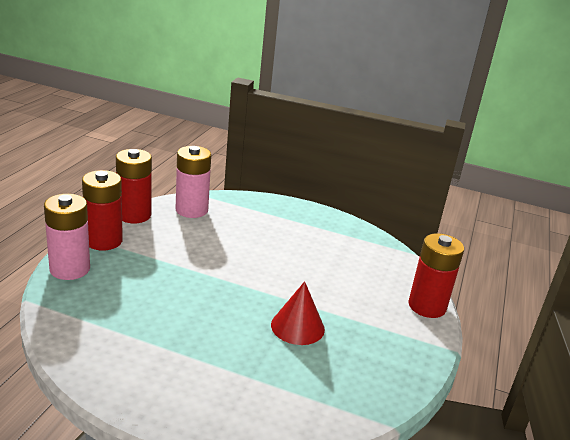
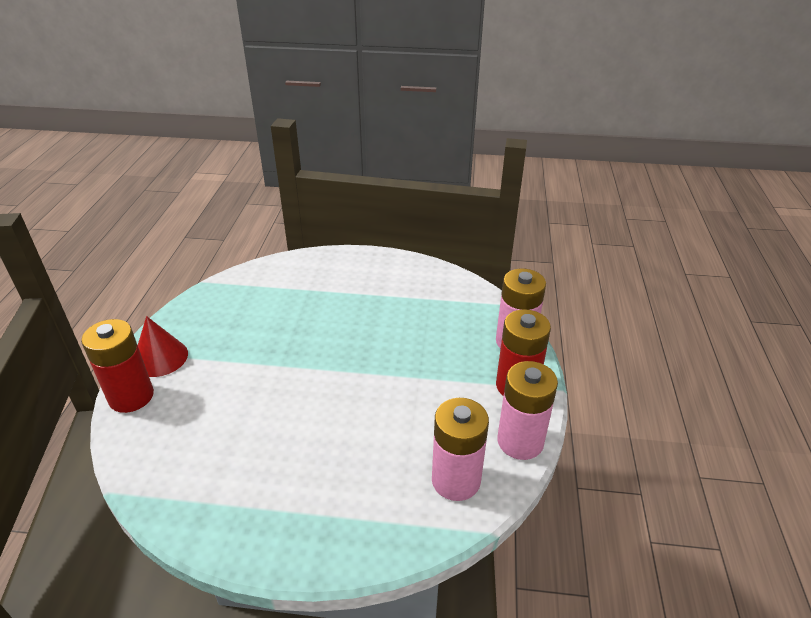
camera: 170 degrees right, 10 degrees up
red battery [116,149,152,223] -> pink battery [497,361,558,460]
red cone [271,281,325,345] -> red cone moved to [138,316,188,377]

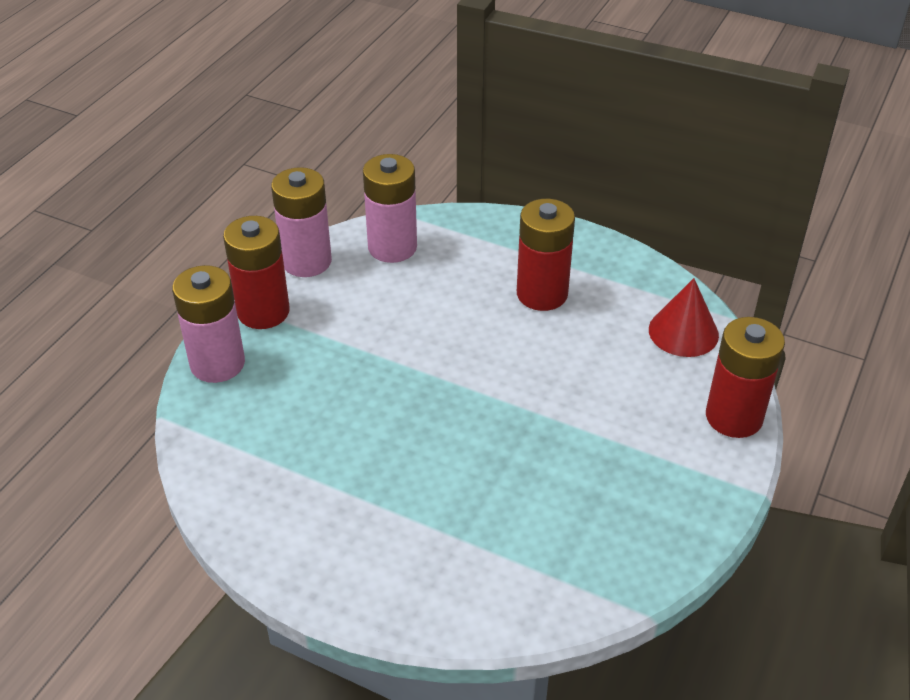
camera: 160 degrees left, 5 degrees up
red cone [138,316,188,377] -> red cone moved to [649,278,719,357]
none -> red battery [517,199,575,311]

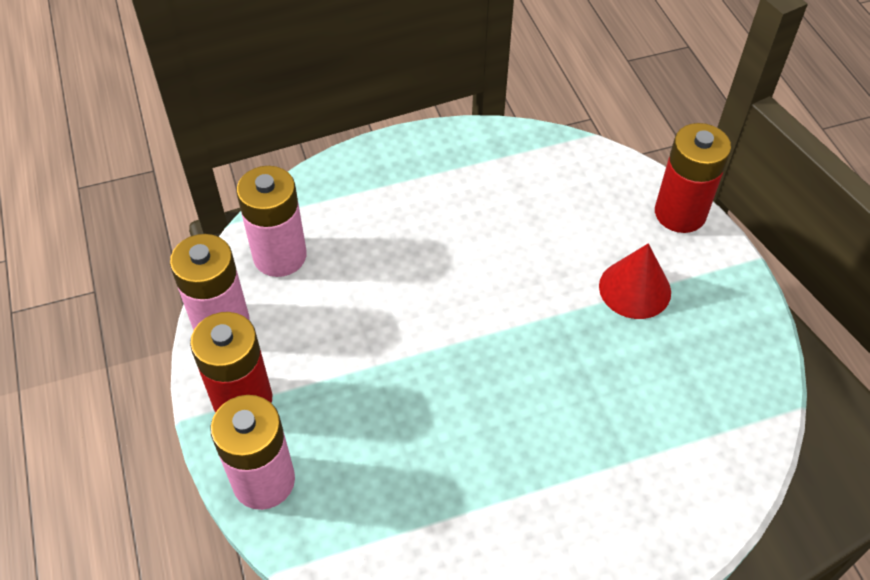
camera: 45 degrees left, 10 degrees up
red battery [517,199,575,311] -> none
red cone [649,278,719,357] -> red cone moved to [599,243,671,319]

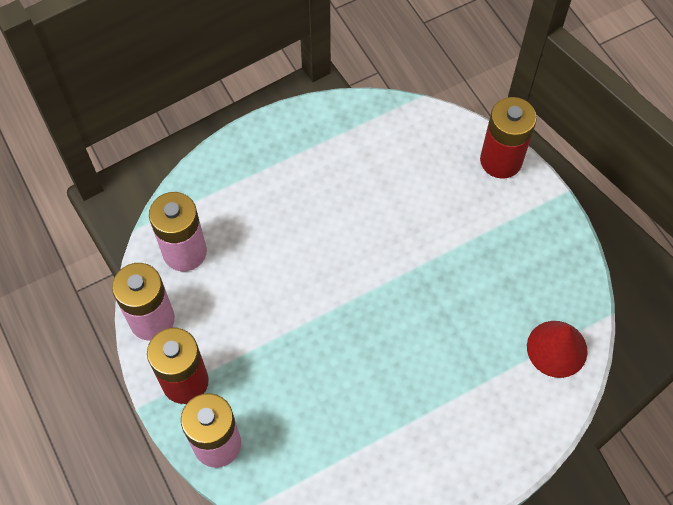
camera: 10 degrees left, 10 degrees up
red cone [599,243,671,319] -> red cone moved to [527,321,588,378]

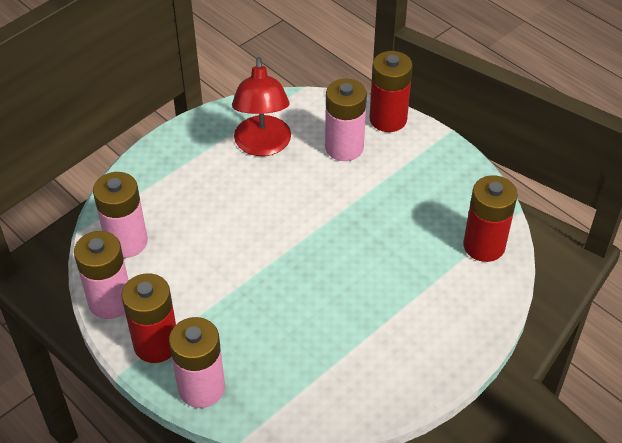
camera: 15 degrees left, 15 degrees down
red cone [527,321,588,378] -> red battery [463,175,518,262]
none -> red lamp [232,57,291,156]
none -> pink battery [325,79,367,161]

